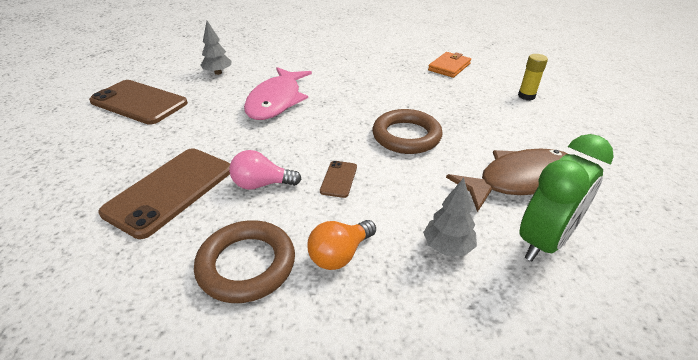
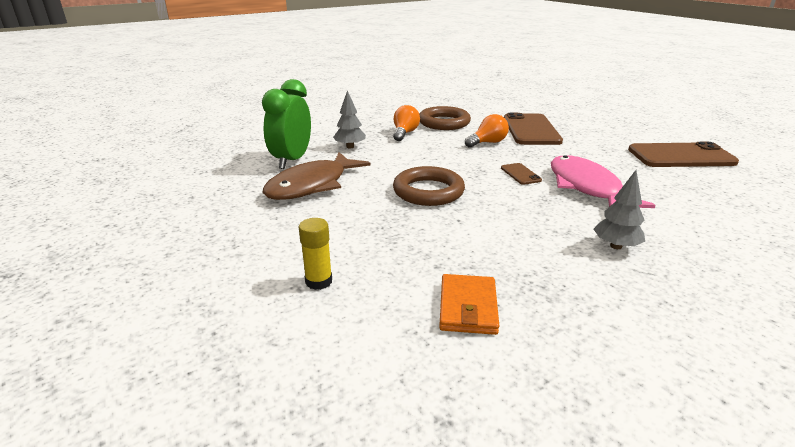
camera: 150 degrees right, 10 degrees down
grey tree [200,21,231,75] -> grey tree moved to [594,170,645,249]
pink light bulb [229,150,302,190] -> orange light bulb [465,114,509,148]
brown phone [320,161,357,198] -> brown phone moved to [501,163,542,185]

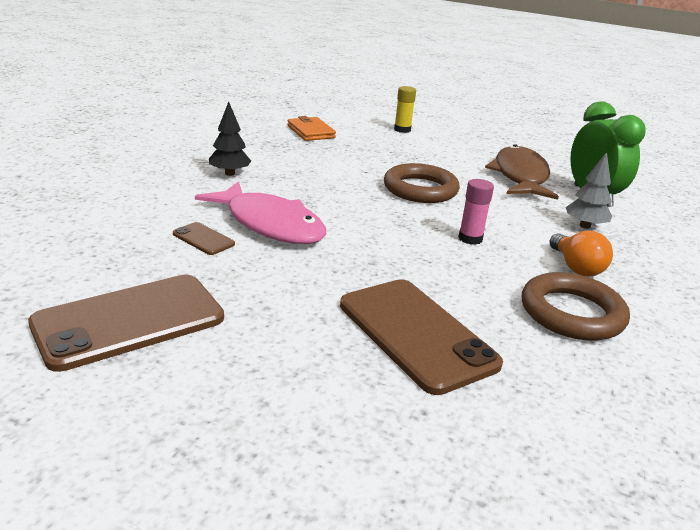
camera: 145 degrees right, 0 degrees up
orange light bulb [465,114,509,148] -> none
brown phone [501,163,542,185] -> brown phone moved to [173,222,235,255]
grey tree [594,170,645,249] -> black tree [209,102,251,176]
none -> pink glue stick [458,179,494,245]

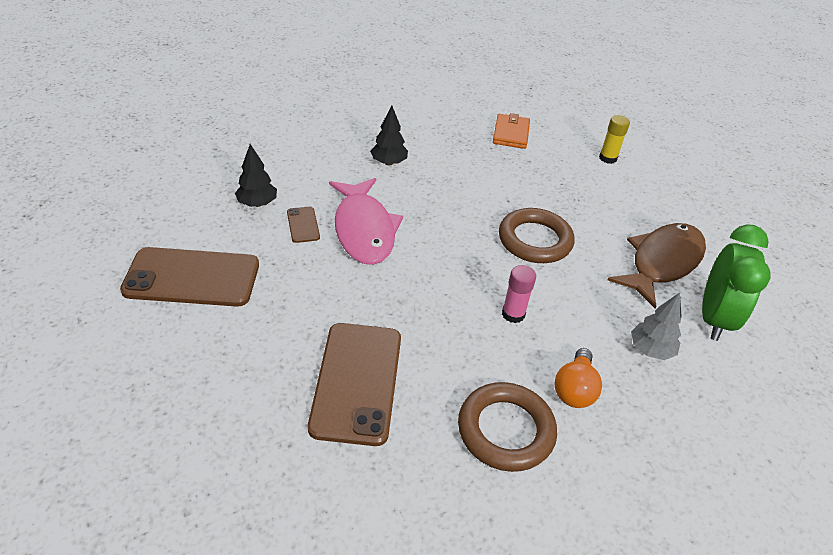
camera: 35 degrees right, 15 degrees up
none -> black tree [235,144,277,207]

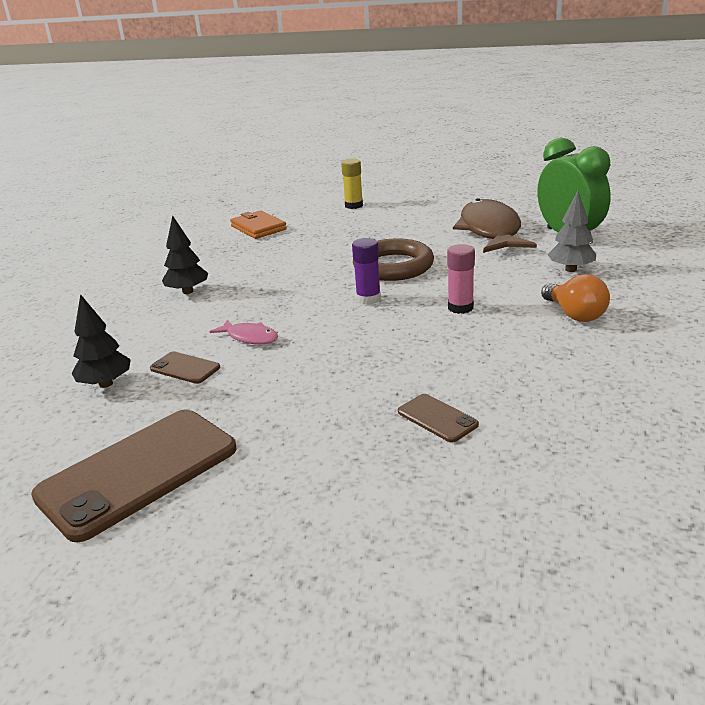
camera: 40 degrees left, 15 degrees down
brown phone [308,323,401,446] -> brown phone [398,394,479,443], size x0.45
pink fish [329,178,403,265] -> pink fish [209,319,278,344], size x0.45
brown ring [458,382,557,472] -> none
none -> purple glue stick [352,238,381,305]

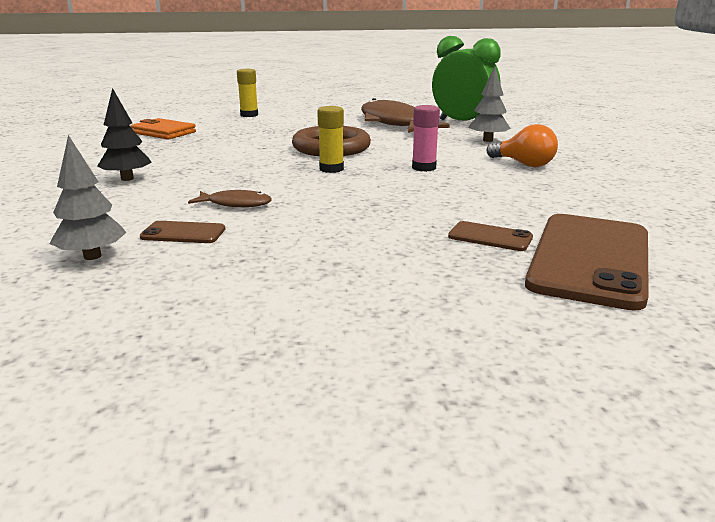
camera: 25 degrees left, 5 degrees down
brown phone [31,410,237,543] -> brown phone moved to [525,214,649,311]
black tree [72,294,131,388] -> grey tree [49,135,127,260]
pink fish [209,319,278,344] -> brown fish [188,190,272,207]
purple glue stick [352,238,381,305] -> yellow glue stick [317,106,344,173]

